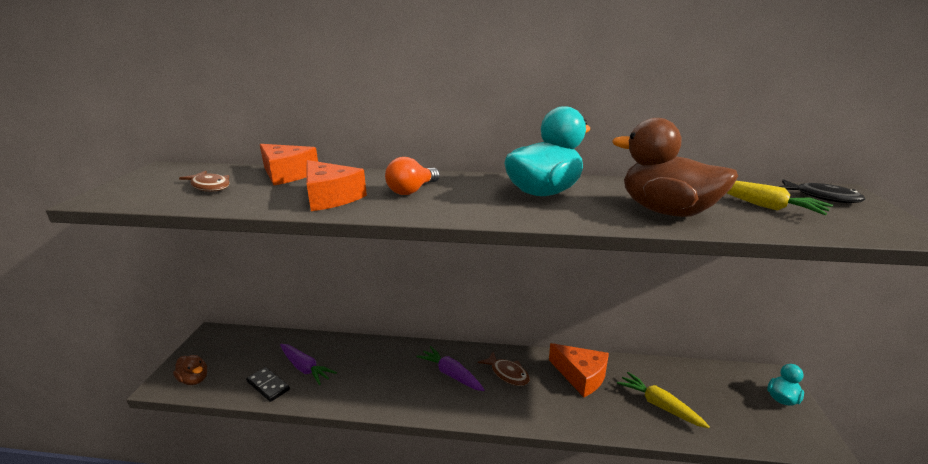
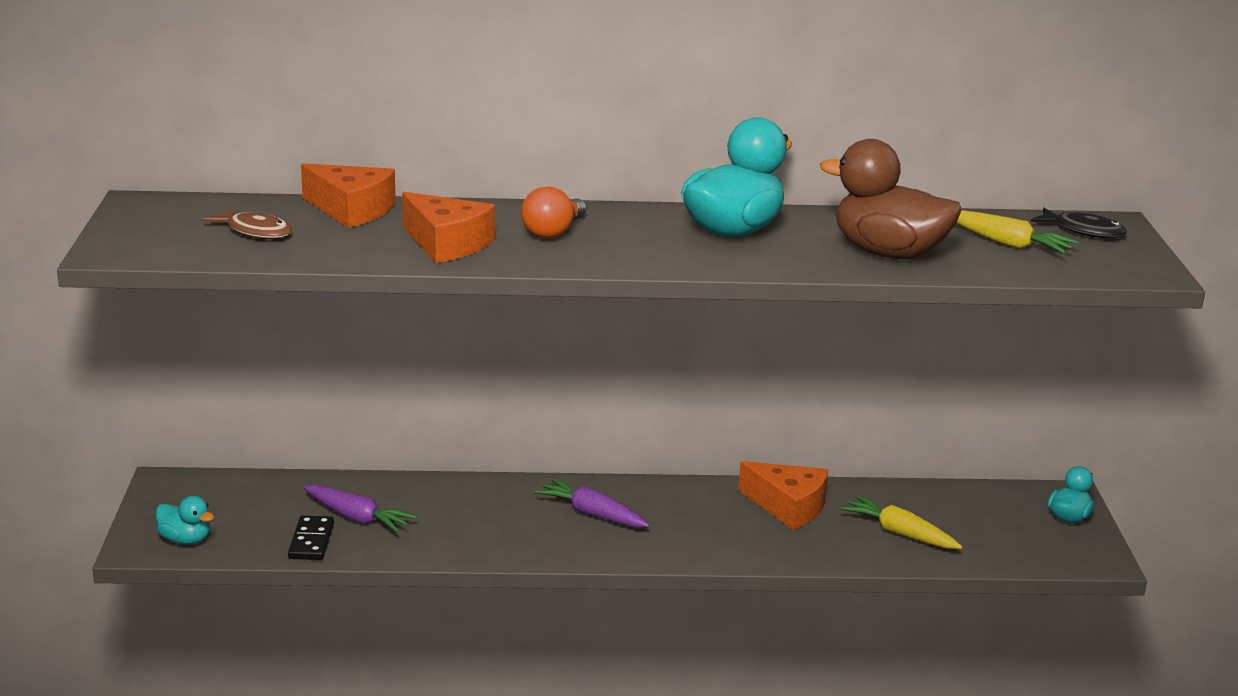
camera: 10 degrees left, 0 degrees up
brown duck [173,355,207,385] -> turquoise duck [156,496,214,545]
black domino [246,367,290,402] -> black domino turned 60 degrees clockwise [288,516,334,560]
brown fish [478,352,530,386] -> none

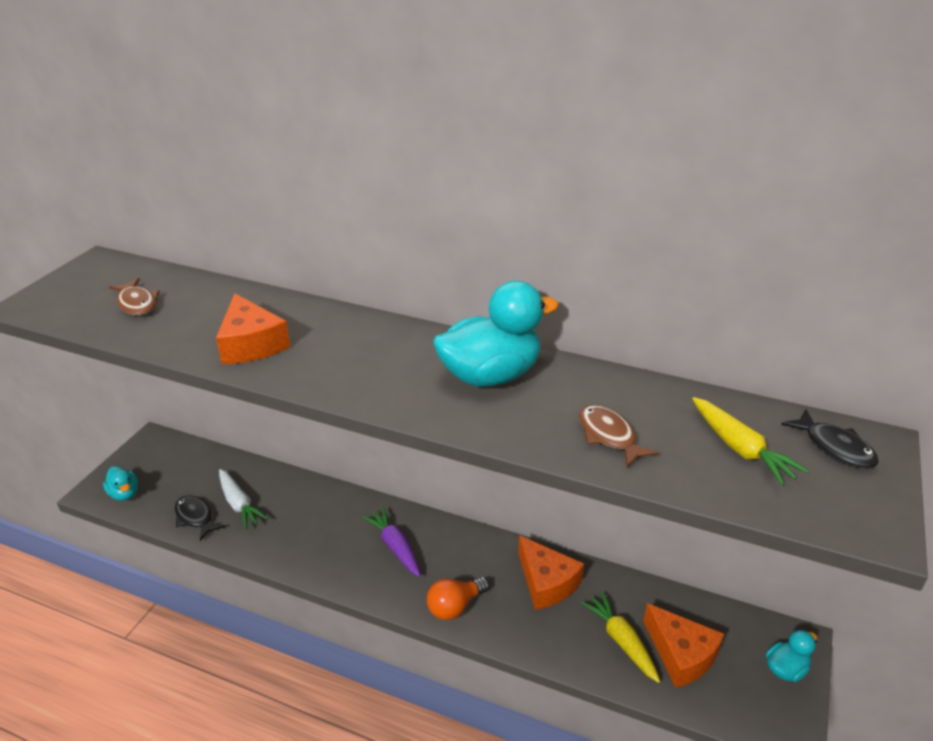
camera: 25 degrees right, 10 degrees up
black domino [288,516,334,560] -> black fish [175,495,225,541]
orange cheese [301,163,396,228] -> orange cheese moved to [643,603,724,688]
purple carrot [303,485,417,533] -> white carrot [219,469,269,530]
orange light bulb [521,186,586,239] -> orange light bulb moved to [427,577,489,620]
brown duck [820,139,962,260] -> brown fish [579,405,659,468]

